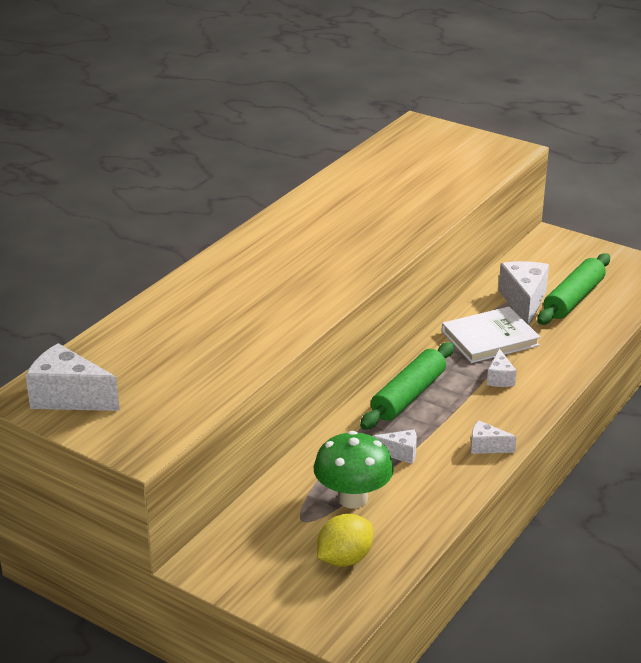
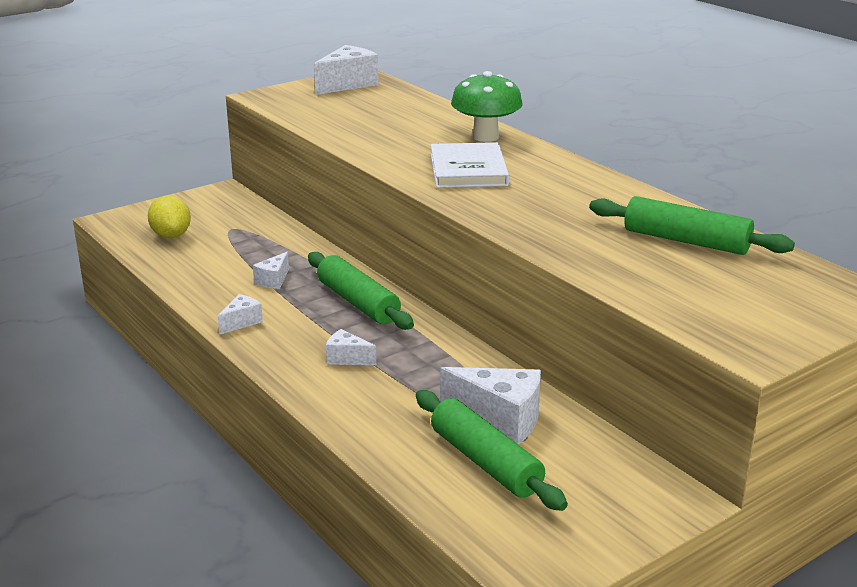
camera: 110 degrees right, 5 degrees down
green mushroom [314,431,394,509] -> green mushroom moved to [451,71,523,142]
white book [442,307,541,363] -> white book moved to [430,142,509,188]
none -> green rolling pin [589,196,795,255]

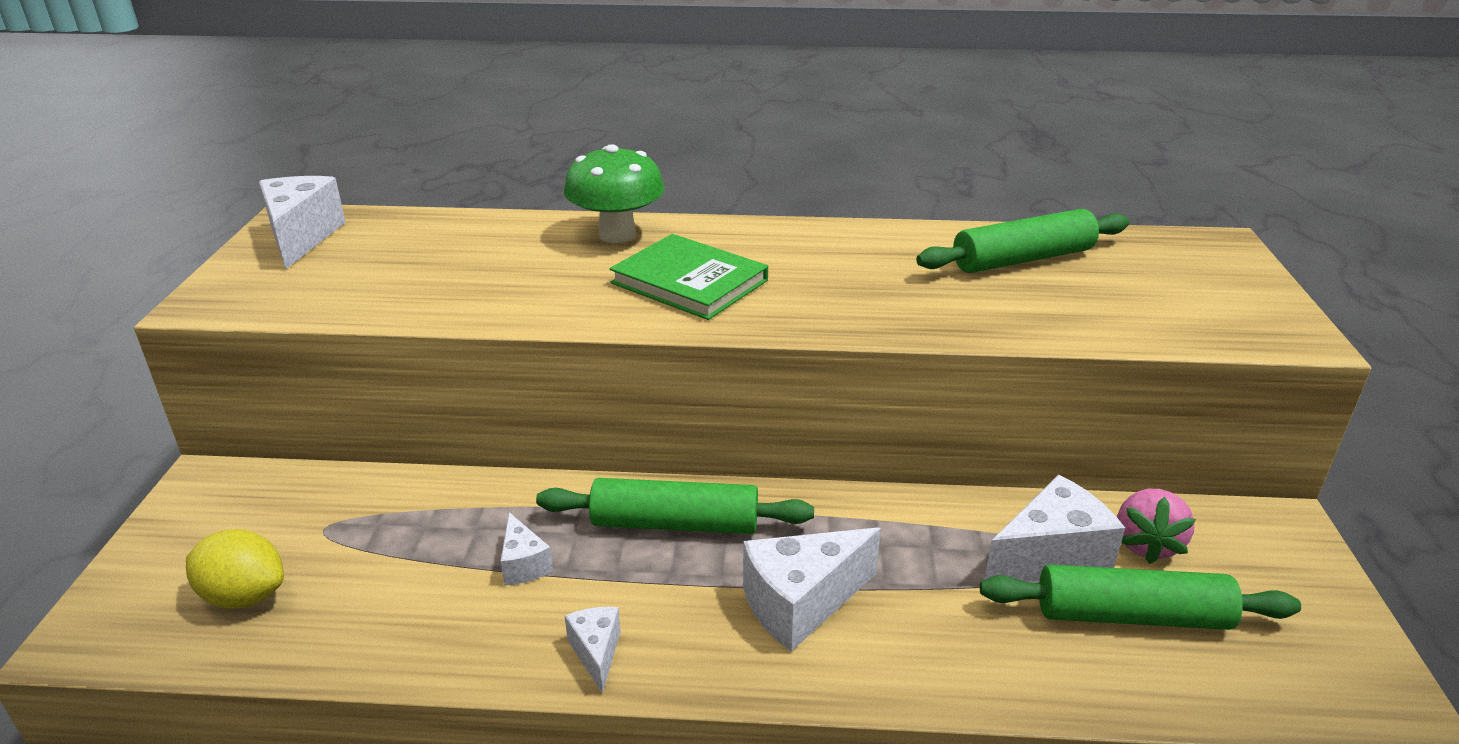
camera: 50 degrees left, 5 degrees up
white cheese [326,329,376,365] -> white cheese [743,527,881,651], size x1.87
white book [430,142,509,188] -> green book [610,234,768,320]
none -> pink strawberry [1117,489,1196,564]

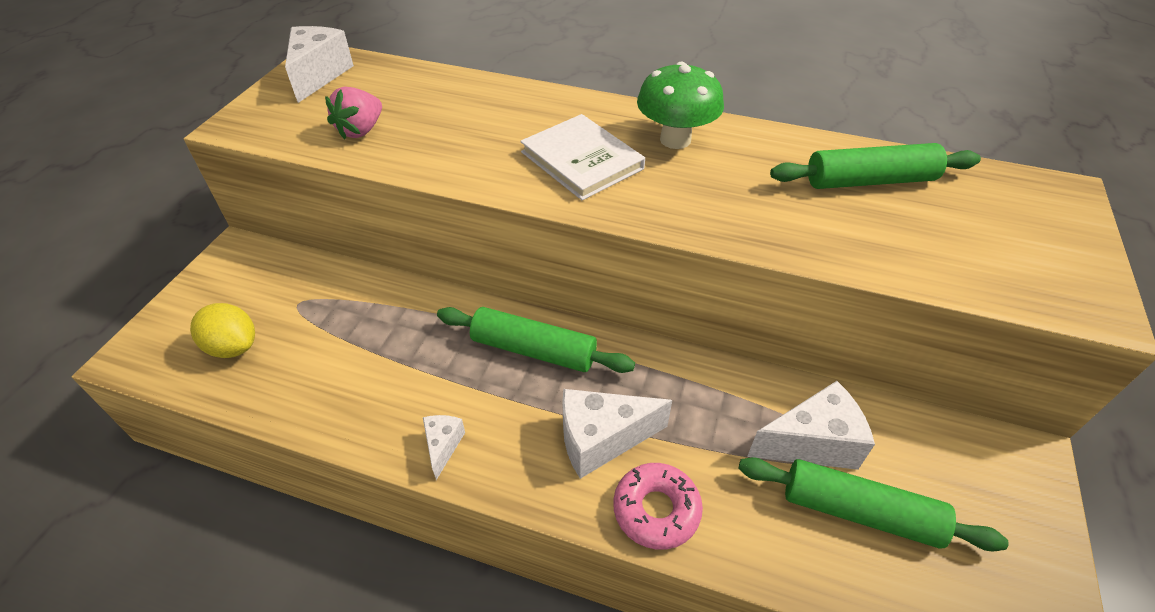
camera: 15 degrees right, 15 degrees up
white cheese [500,512,553,585] -> none
green mushroom [564,144,665,243] -> green mushroom moved to [637,62,724,149]
green book [610,234,768,320] -> white book [520,114,645,200]
pink strawberry [1117,489,1196,564] -> pink strawberry moved to [325,87,382,139]
none -> pink donut [613,463,703,550]

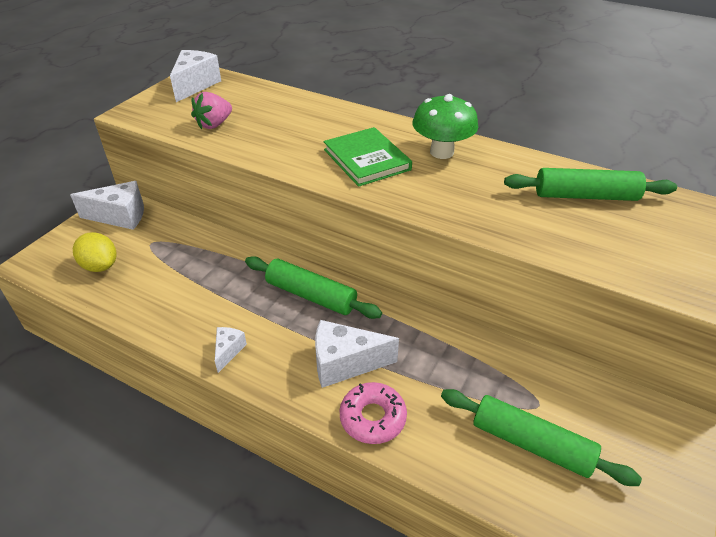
camera: 10 degrees right, 5 degrees down
white book [520,114,645,200] -> green book [324,127,412,187]
white cheese [747,381,875,470] -> white cheese moved to [70,181,144,230]

